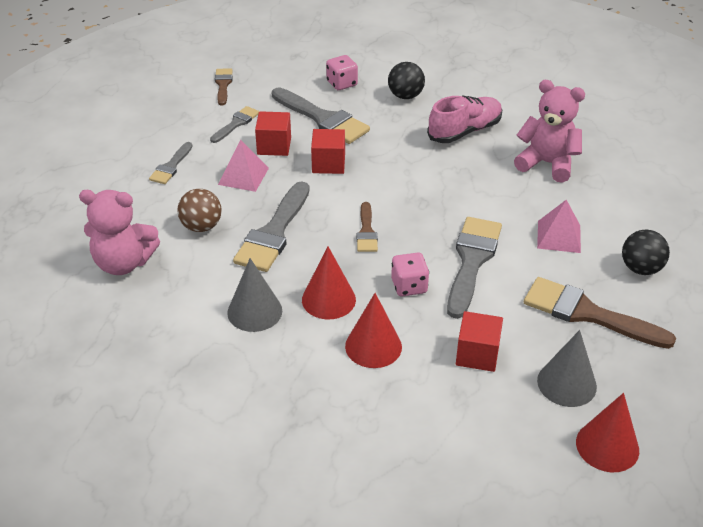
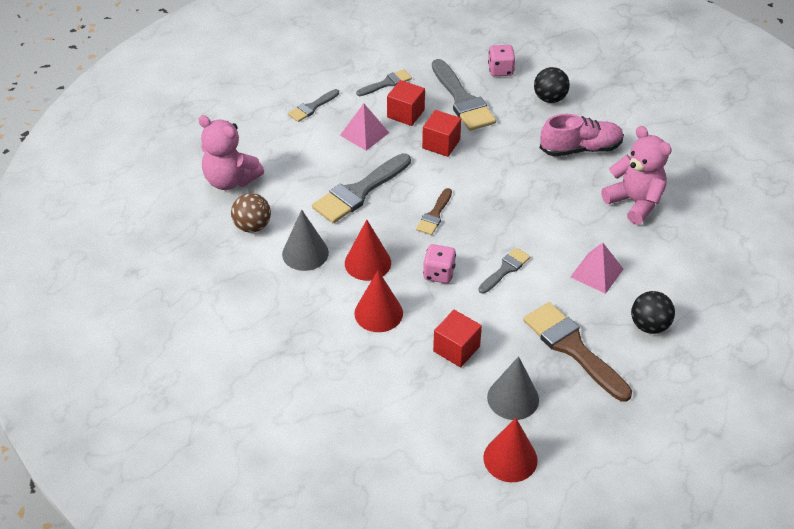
camera: 25 degrees right, 5 degrees up
brown ball [177,189,222,232] -> brown ball moved to [231,193,271,233]
brown brush [215,68,233,105] -> none
grey brush [447,217,502,319] -> grey brush [479,248,531,294], size x0.54

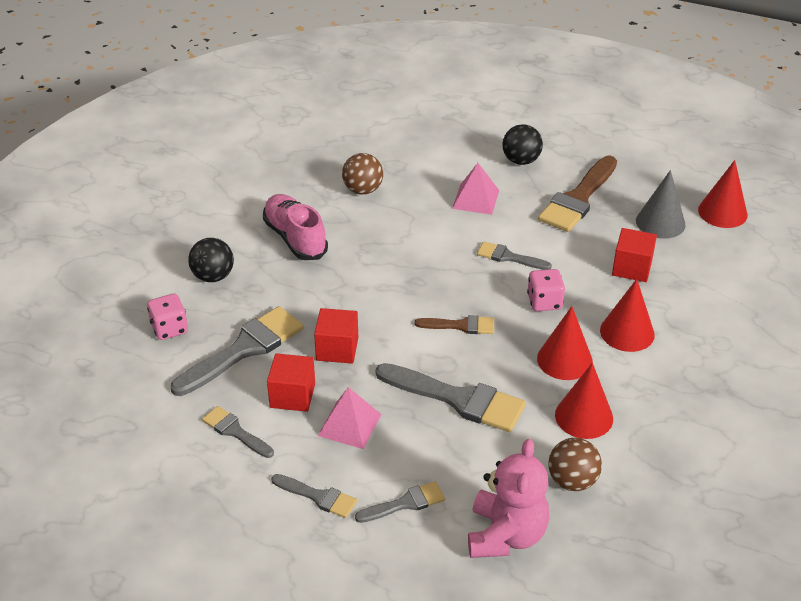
camera: 110 degrees left, 5 degrees down
grey cone [282,210,329,271] -> red cone [555,363,613,439]
pink teddy bear [601,126,672,225] -> brown ball [342,153,383,194]
none -> grey brush [355,481,445,523]

